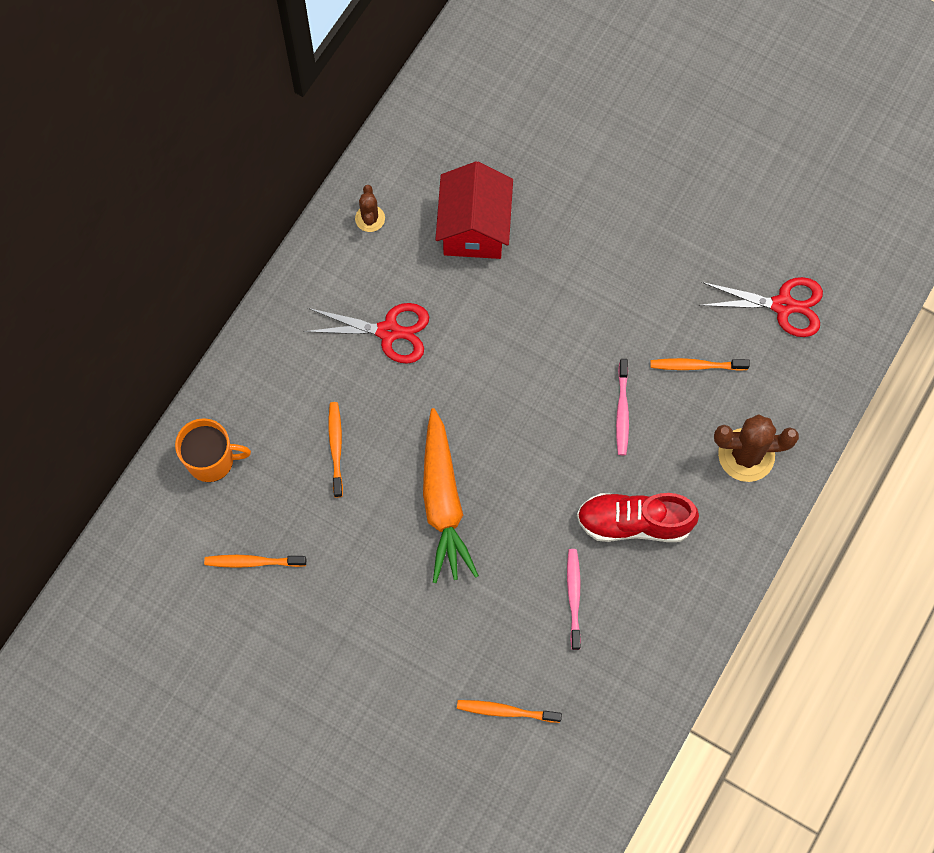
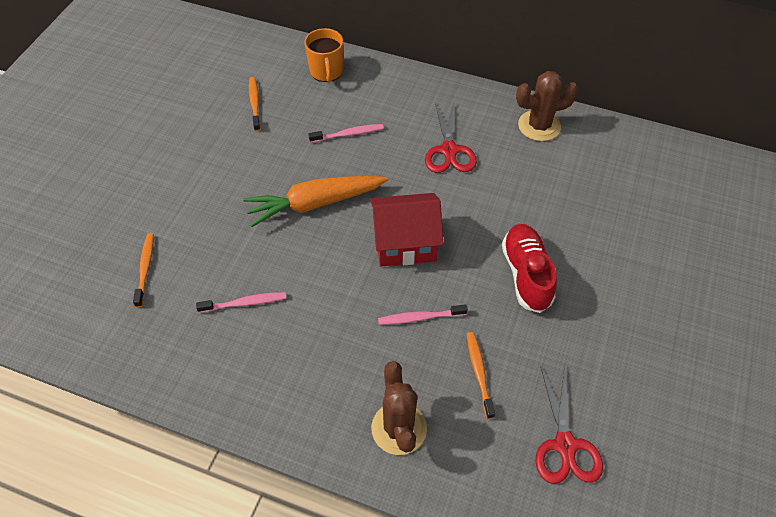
camera: 80 degrees right, 15 degrees down
orange toothbrush [329,402,343,497] -> pink toothbrush [308,124,384,143]
brown cactus [355,185,385,232] -> brown cactus [516,71,579,141], size x1.80
red house [435,161,513,259] -> red house moved to [370,193,444,266]
red shoe [577,493,699,542] -> red shoe moved to [502,224,557,313]

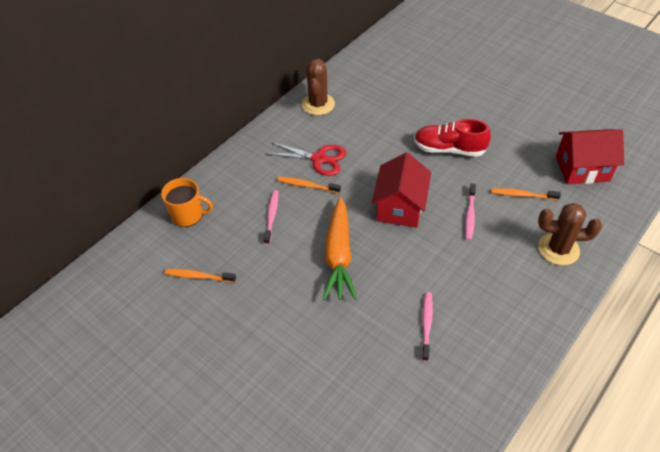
camera: 70 degrees left, 5 degrees down
orange toothbrush [133,233,154,307] -> orange toothbrush moved to [277,177,341,193]
red scissors [536,366,603,484] -> red house [556,129,624,184]

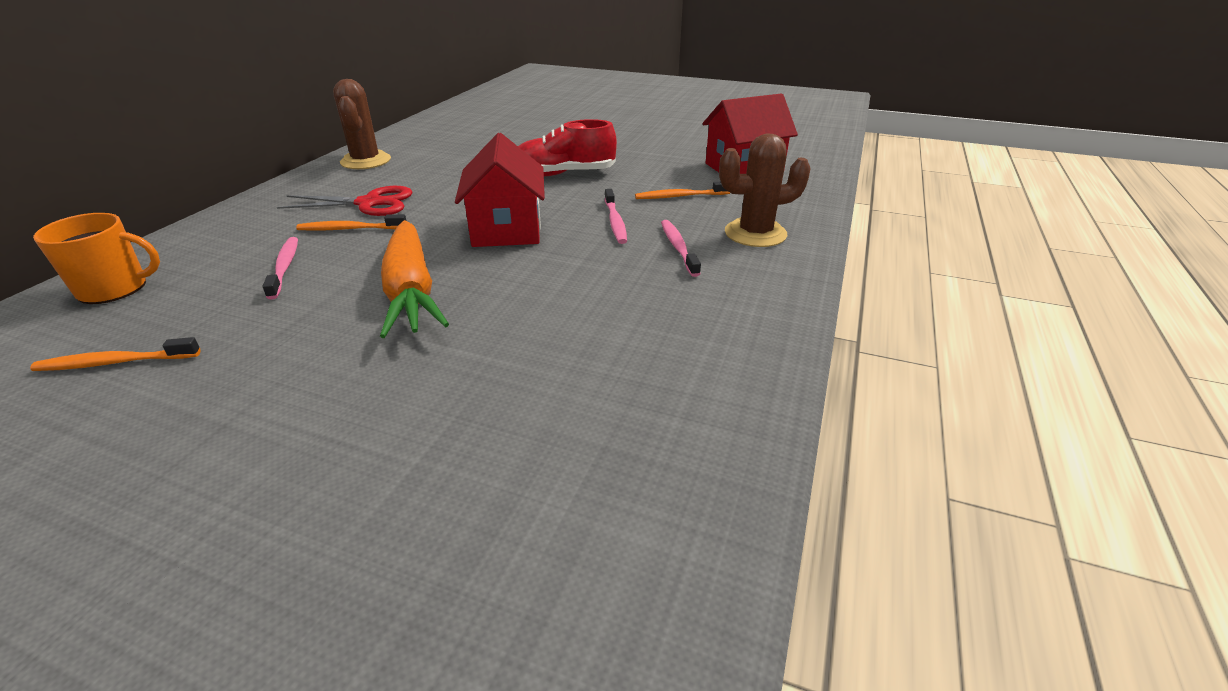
camera: 20 degrees left, 15 degrees down
pink toothbrush [422,292,433,361] -> pink toothbrush moved to [661,220,701,277]

